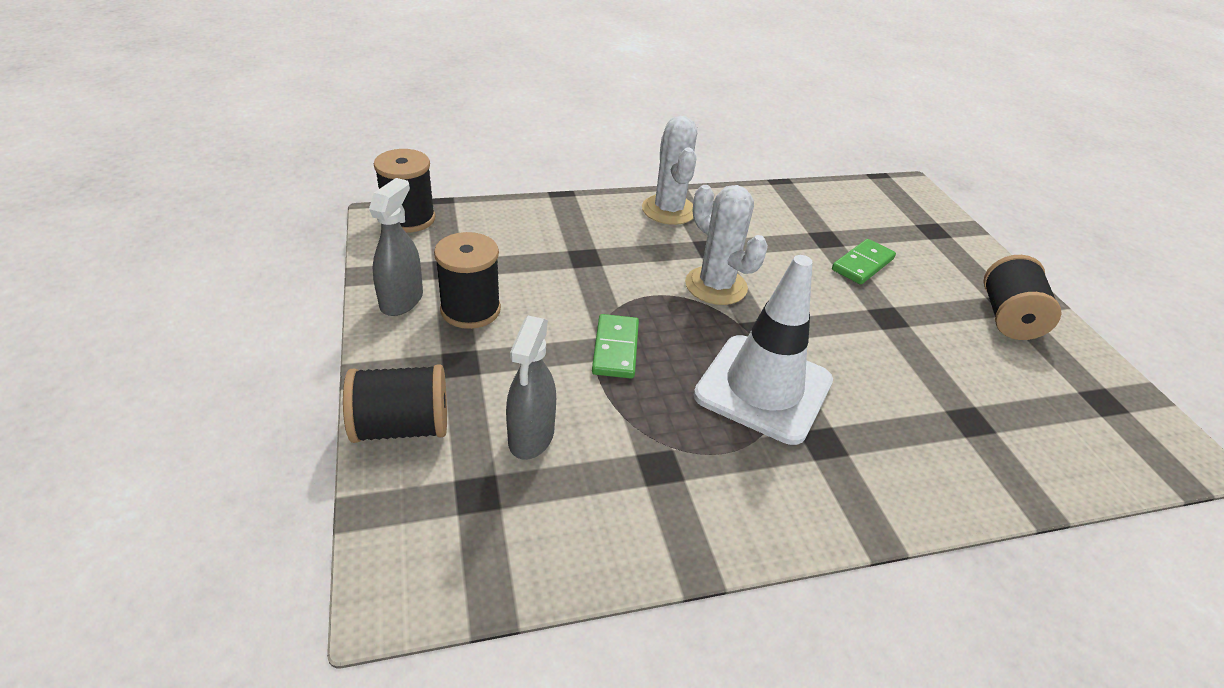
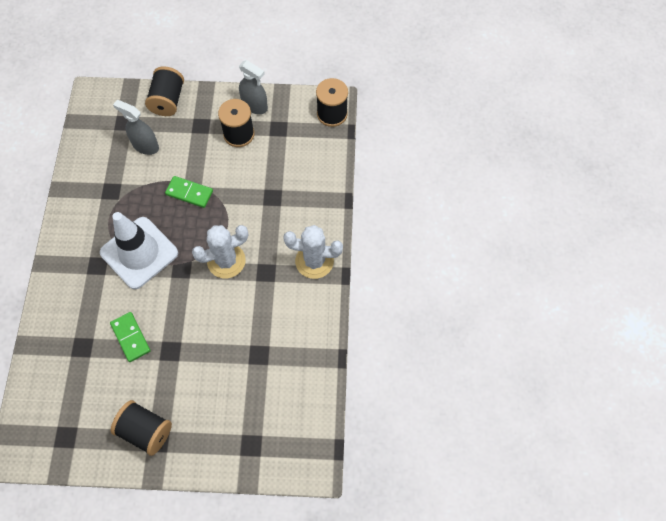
camera: 110 degrees right, 25 degrees up
green domino [832,239,896,285] -> green domino moved to [110,312,151,362]

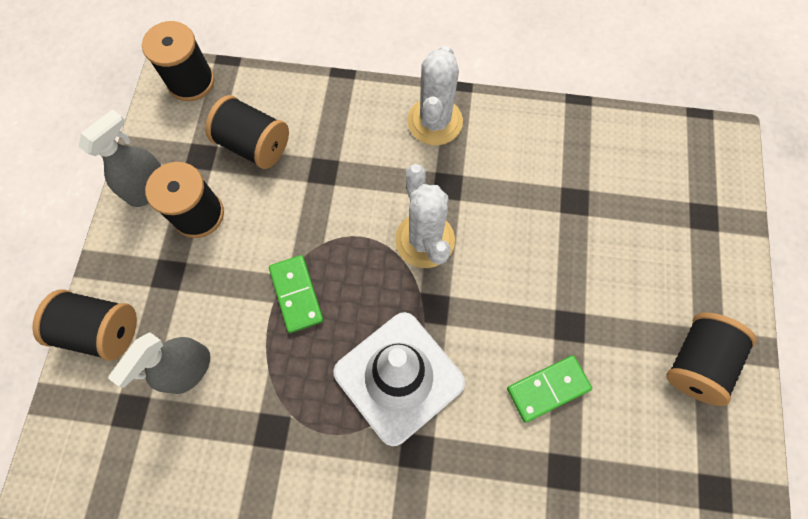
camera: 85 degrees left, 5 degrees up
green domino [165,176,213,208] -> green domino turned 45 degrees counterclockwise [269,255,324,333]
none -> black spool [205,95,289,169]

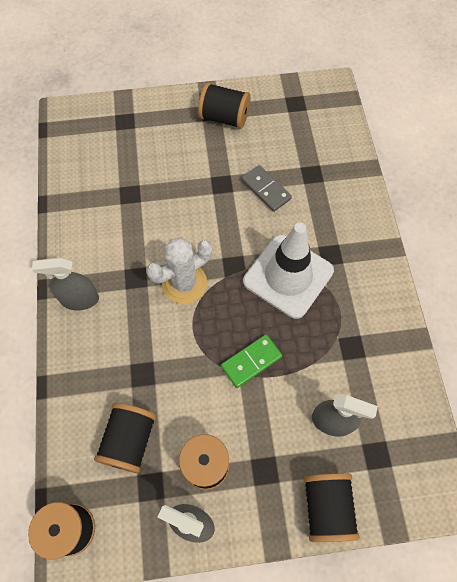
camera: 105 degrees left, 5 degrees down
white cactus [407,45,463,145] -> grey spray bottle [32,258,99,310]
green domino [507,355,592,423] -> grey domino [242,165,292,212]

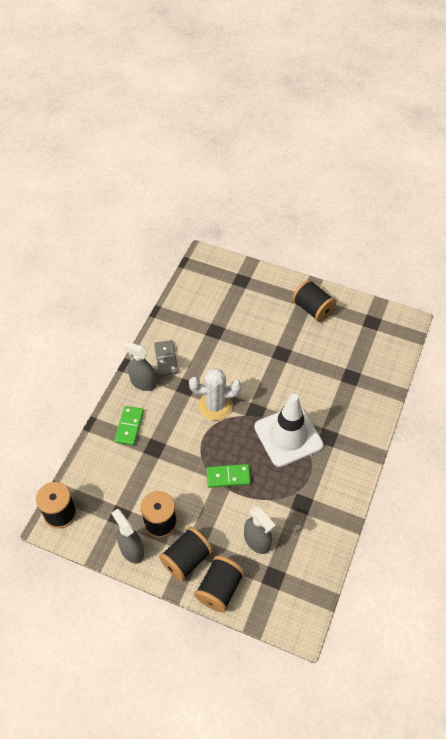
camera: 30 degrees right, 10 degrees down
black spool [94,403,157,473] -> black spool moved to [159,527,213,581]
grey domino [242,165,292,212] -> grey domino moved to [154,340,178,376]
none -> green domino [114,406,144,446]

